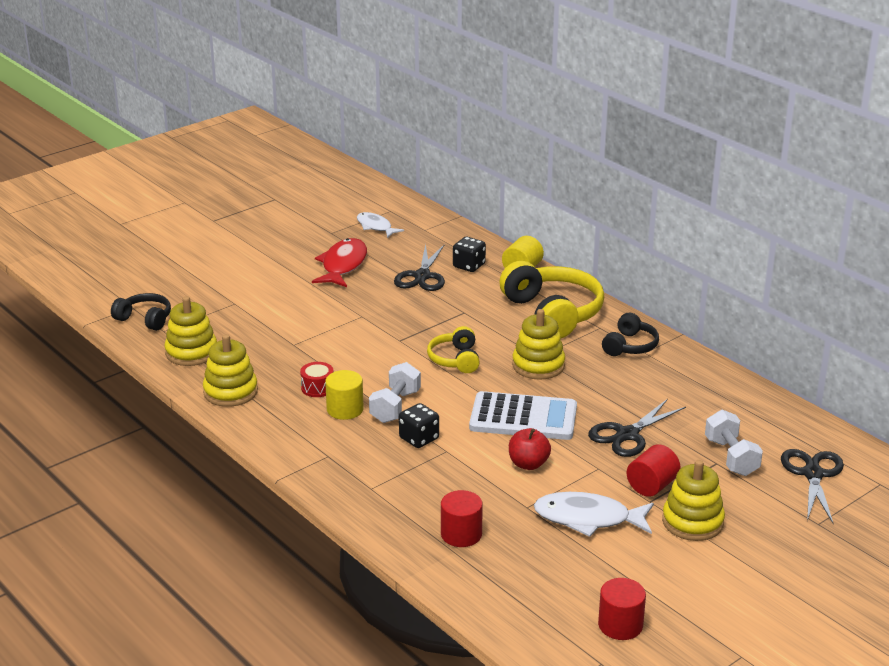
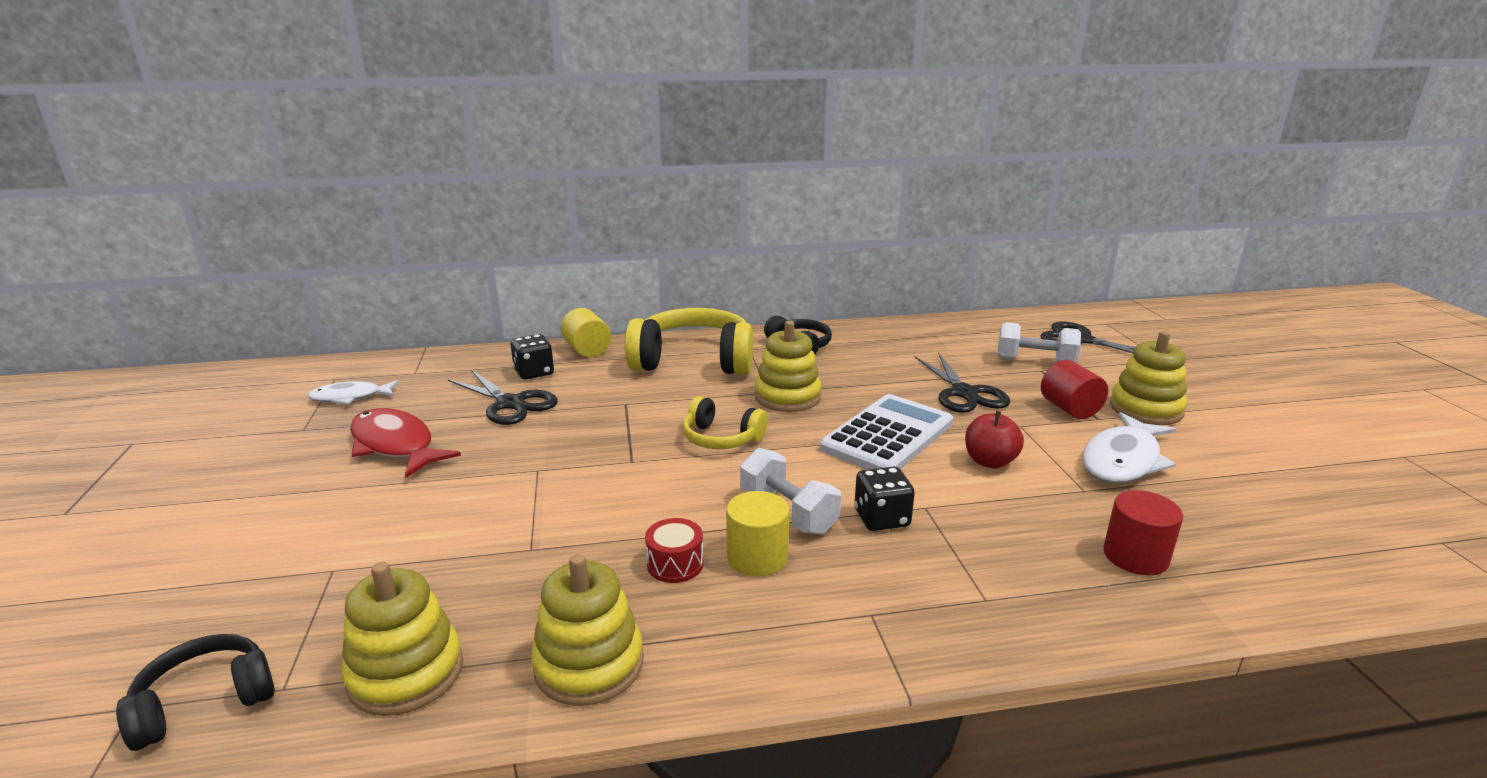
camera: 60 degrees left, 5 degrees down
red cylinder [598,578,646,640] -> none

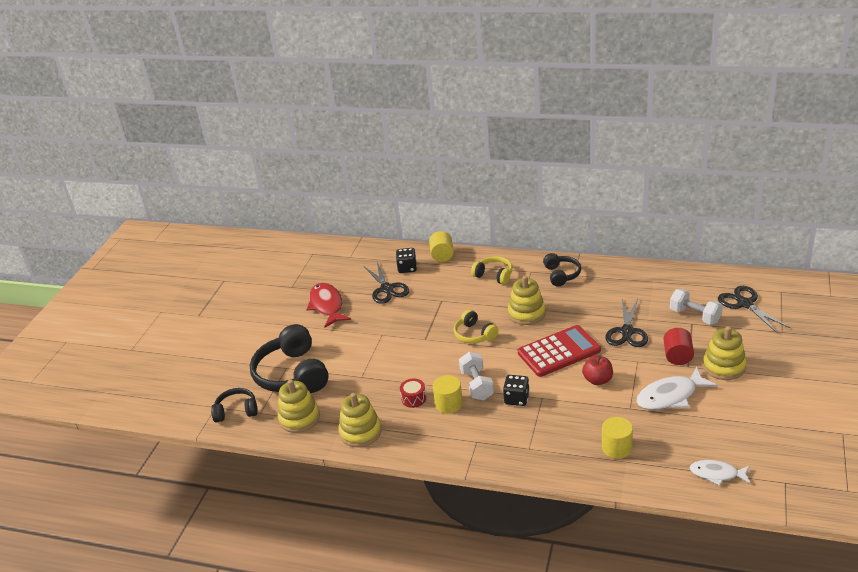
camera: 30 degrees right, 10 degrees up
white fish [308,380,399,405] -> white fish moved to [690,460,751,486]
yellow headphones [625,308,753,375] -> yellow headphones [471,256,513,285], size x0.54
white calculator [820,394,953,470] -> red calculator [518,325,601,377]
red cylinder [1103,490,1183,575] -> yellow cylinder [602,417,633,459]
none -> black headphones [250,324,329,393]

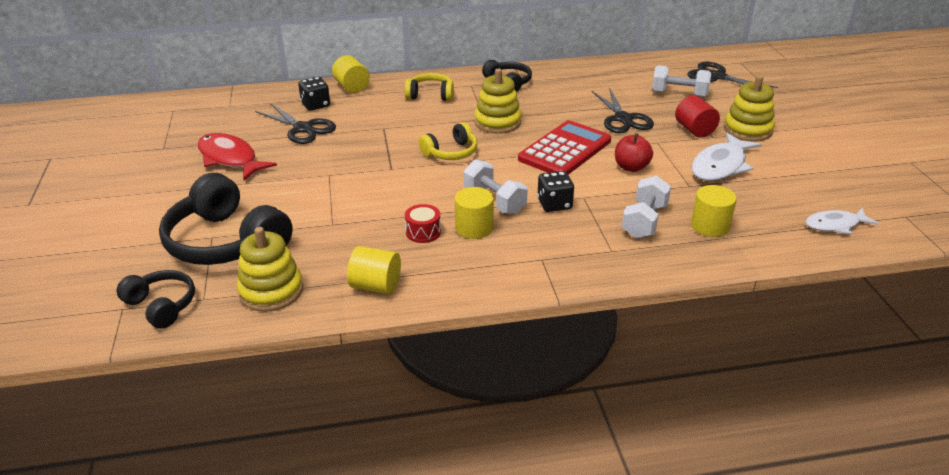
camera: 30 degrees left, 0 degrees up
black headphones [211,388,258,423] -> black headphones turned 75 degrees clockwise [116,270,195,329]
yellow stacking toy [338,393,382,447] -> yellow cylinder [347,246,401,294]
yellow headphones [454,309,499,343] -> yellow headphones turned 60 degrees counterclockwise [419,122,477,160]
none -> white dumbbell [622,176,671,239]

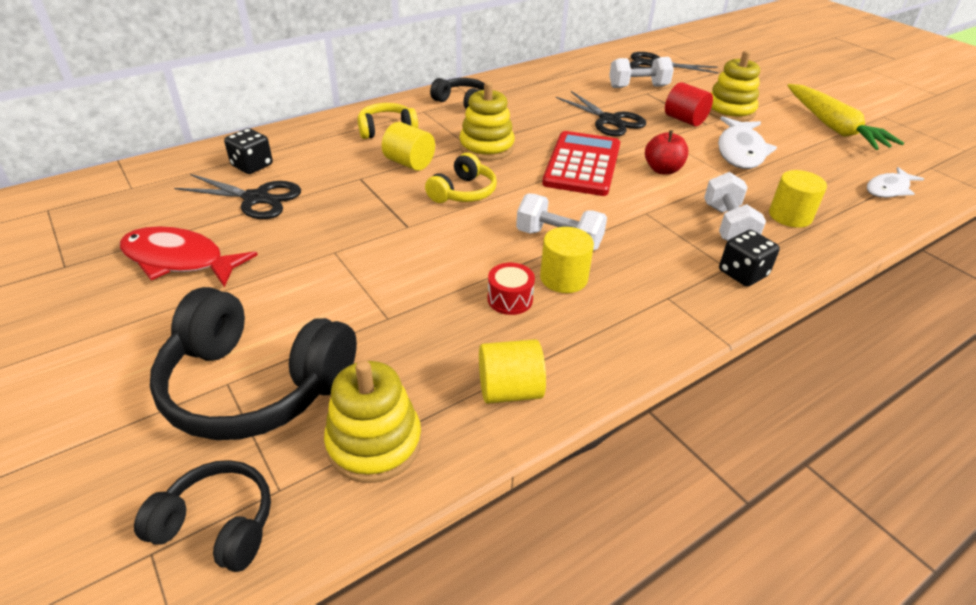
camera: 25 degrees left, 5 degrees up
yellow cylinder [332,55,370,93] -> yellow cylinder moved to [382,122,435,171]
black dice [537,171,574,212] -> black dice moved to [719,230,780,287]
none -> yellow carrot [787,84,904,150]

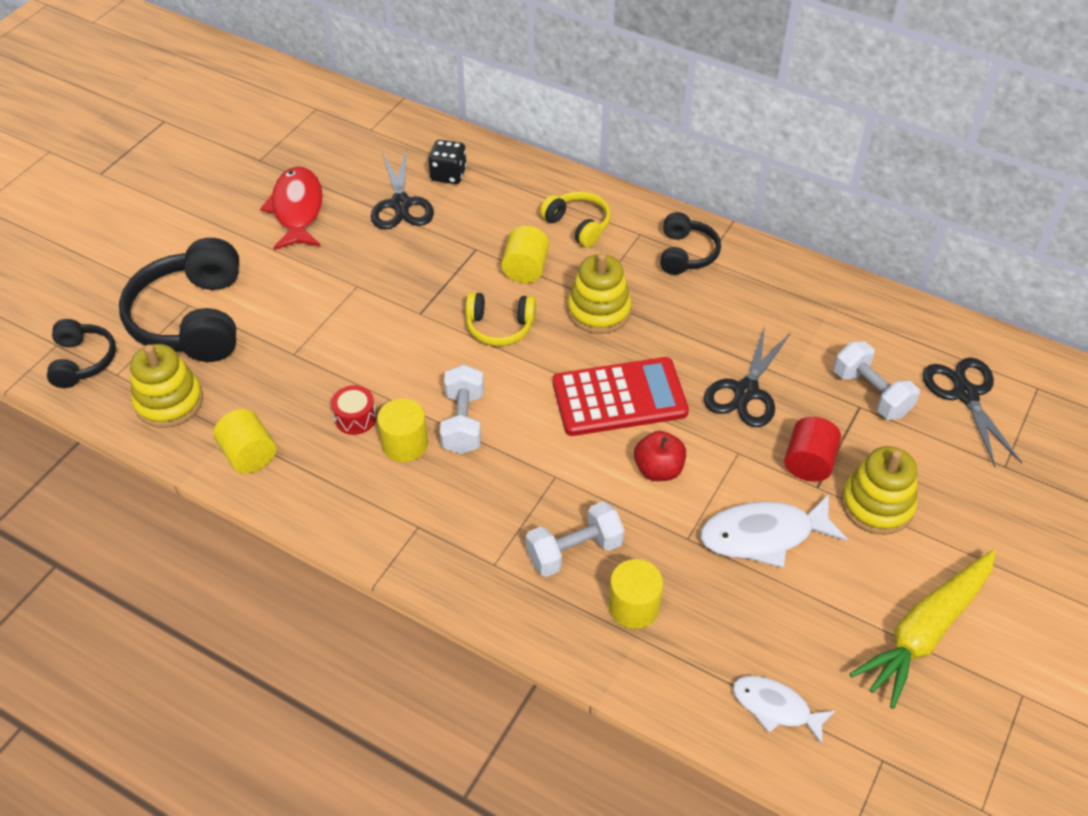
camera: 65 degrees right, 10 degrees up
black dice [719,230,780,287] -> none

